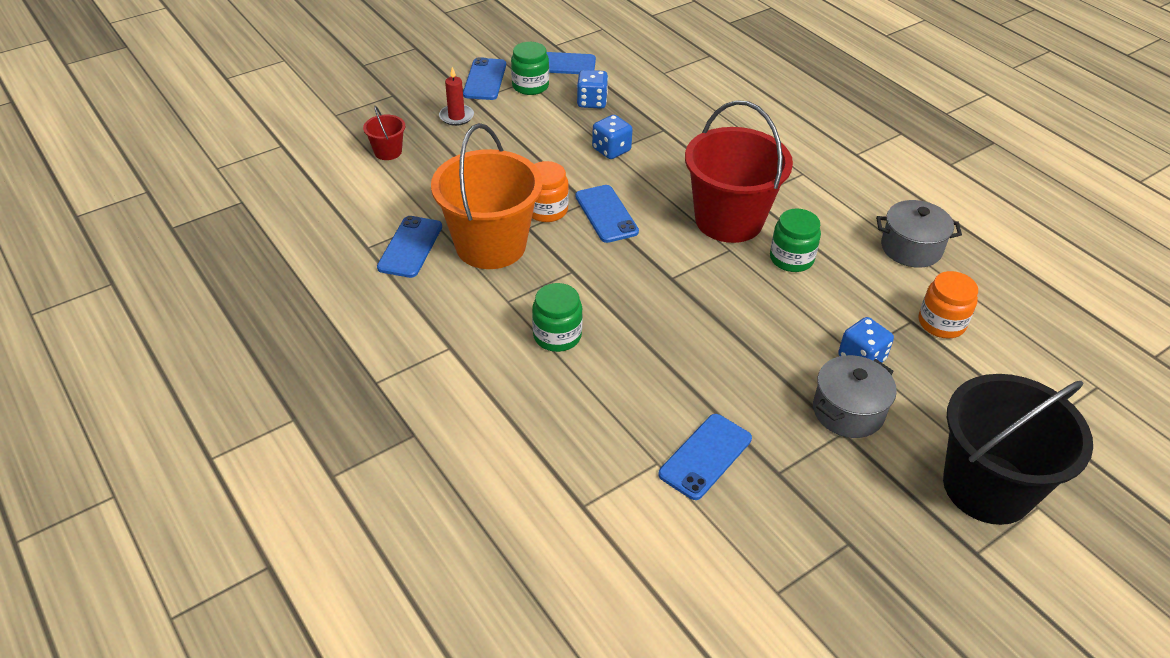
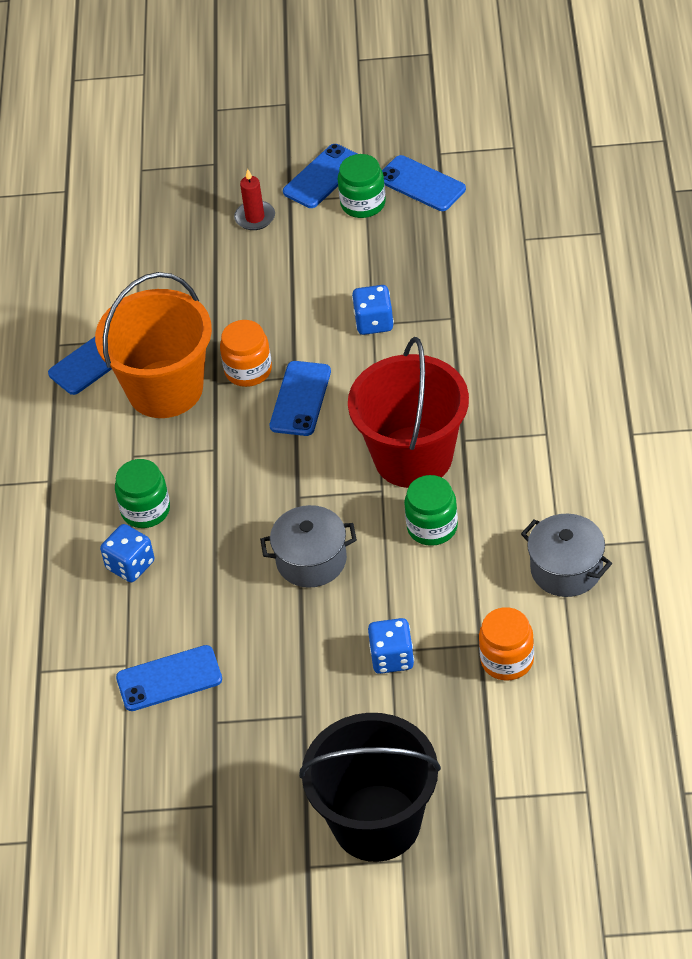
camera: 40 degrees right, 5 degrees up
red bucket [363,106,406,160] -> none
blue dice [577,70,608,109] -> blue dice moved to [100,524,154,582]
grey pot [813,355,897,438] -> grey pot moved to [260,505,357,588]

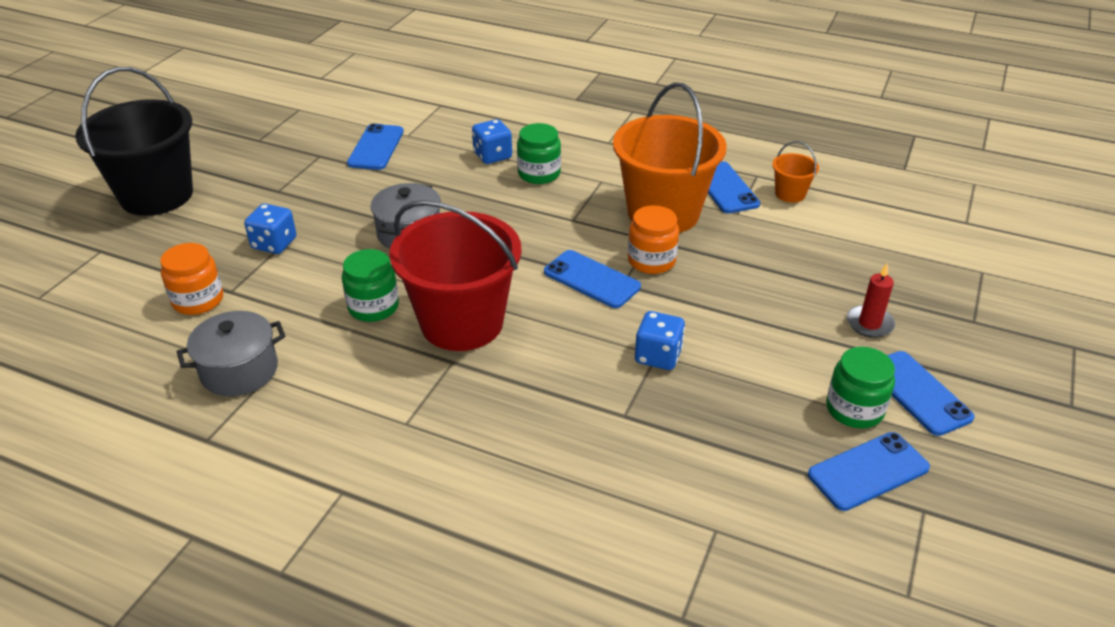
camera: 110 degrees right, 10 degrees down
none -> orange bucket [772,141,819,203]

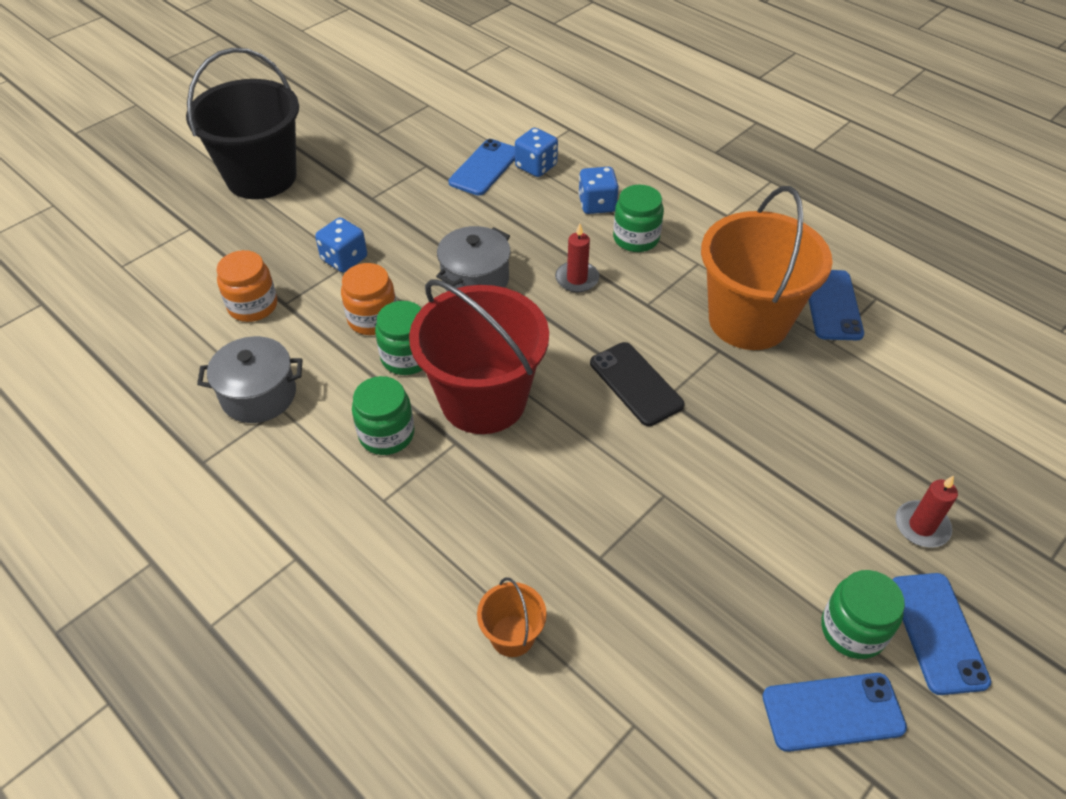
camera: 20 degrees right, 10 degrees up
blue phone [544,250,641,308] -> black phone [590,342,684,426]
orange jar [628,205,679,274] -> orange jar moved to [341,263,396,335]
blue dice [635,311,685,370] -> blue dice moved to [515,128,558,177]
orange bucket [772,141,819,203] -> orange bucket moved to [477,577,547,657]
none -> green jar [352,376,414,455]
none -> red candle [555,224,599,292]

